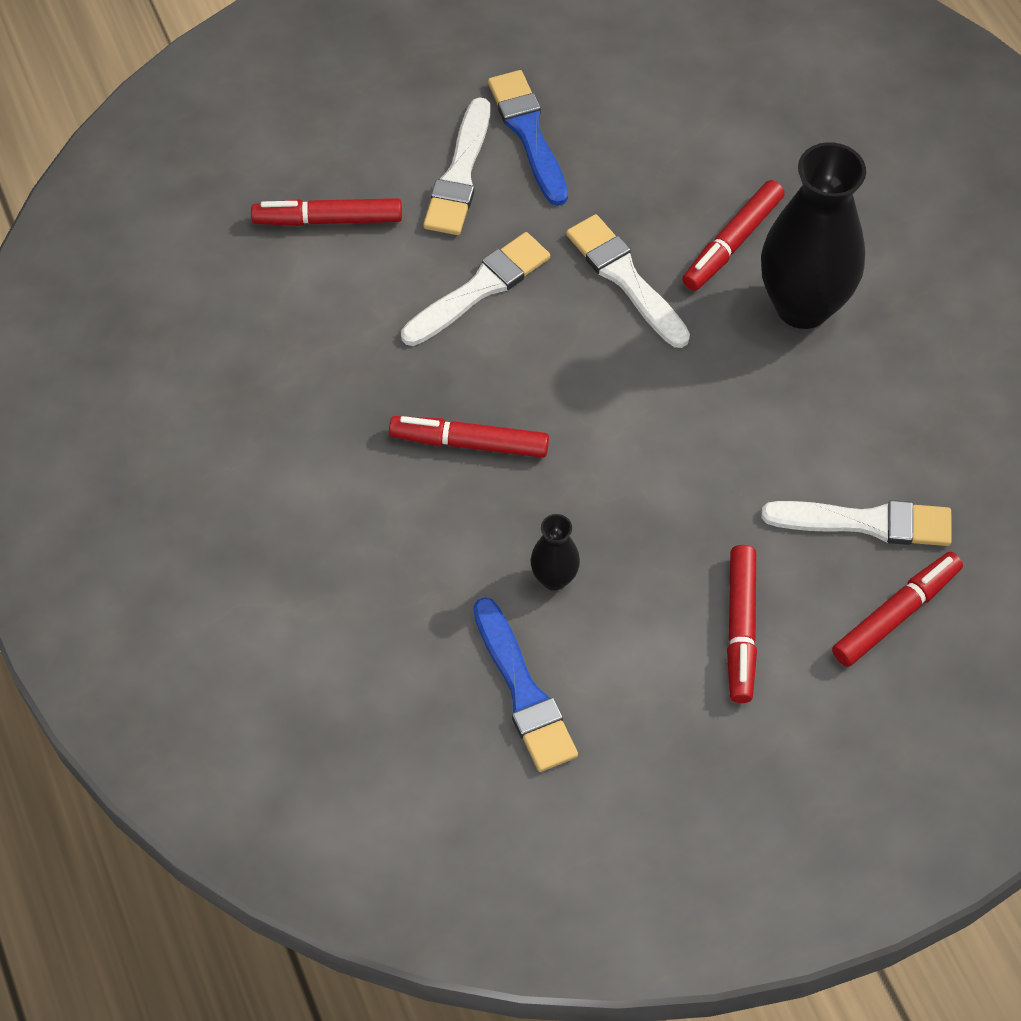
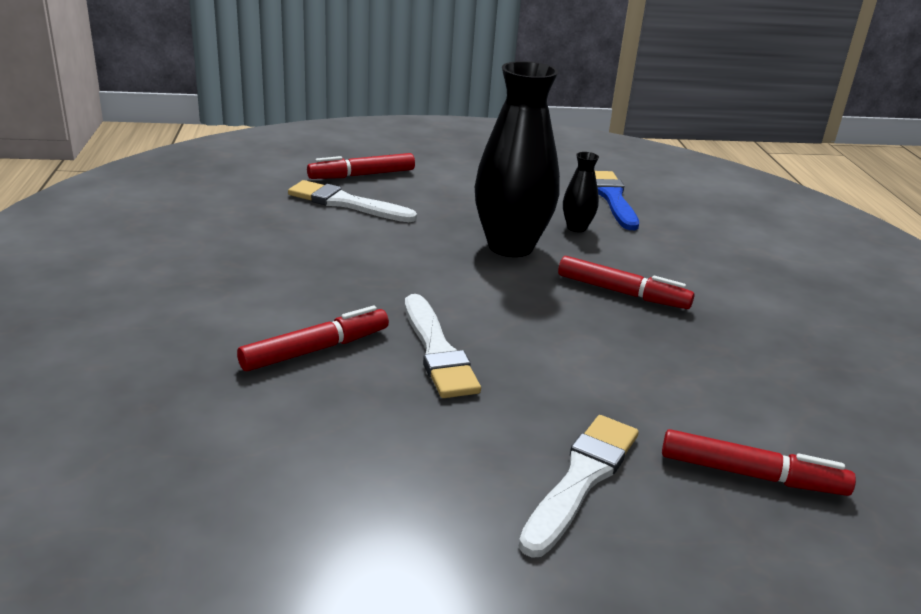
camera: 165 degrees left, 30 degrees down
white brush [401,232,550,346] -> none
blue brush [488,70,568,206] -> none
red marker [727,545,757,703] -> none
black vase [761,142,866,329] -> black vase moved to [475,61,560,257]

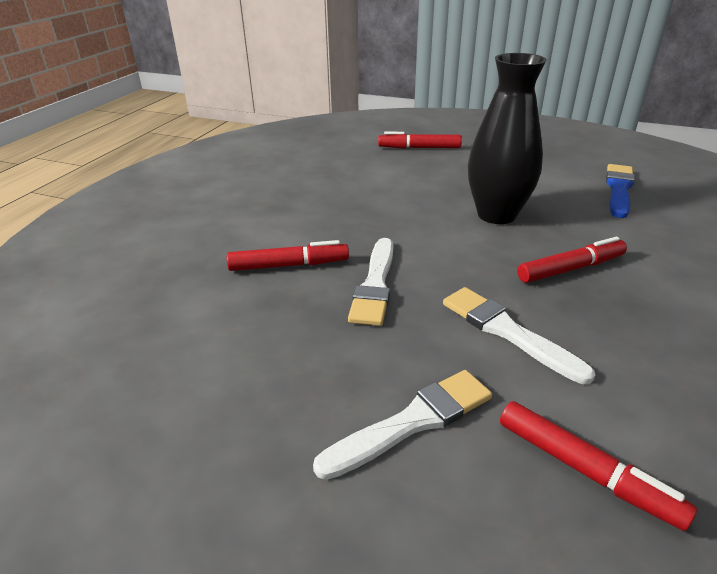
camera: 30 degrees right, 5 degrees up
white brush [288,180,417,222] -> white brush moved to [443,287,595,384]
red marker [558,256,694,309] -> red marker turned 75 degrees counterclockwise [517,237,627,283]
black vase [563,152,599,232] -> none

